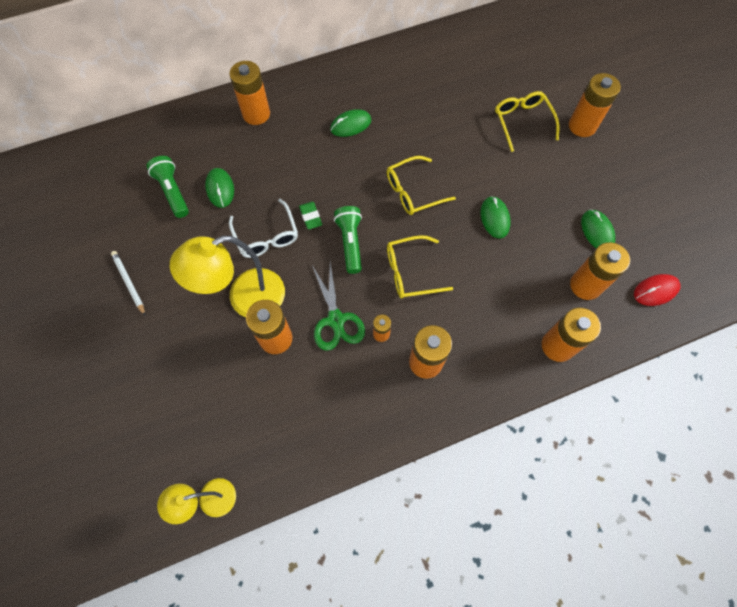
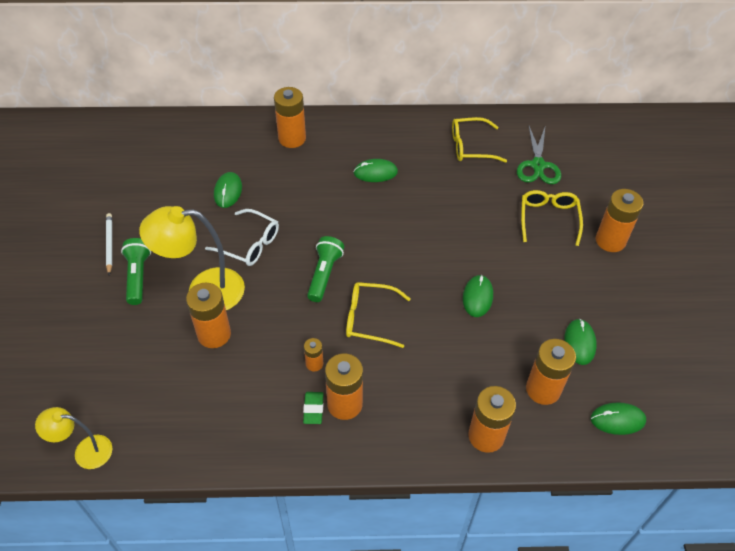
camera: 20 degrees right, 15 degrees down
green flashlight [146,156,189,218] -> green flashlight moved to [121,238,151,305]
white glasses [229,199,298,258] -> white glasses turned 60 degrees counterclockwise [205,209,279,266]
green eraser [299,202,322,230] -> green eraser moved to [303,392,324,424]
green scissors [312,262,365,351] -> green scissors moved to [517,126,561,184]
yellow glasses [387,156,456,215] -> yellow glasses moved to [452,117,507,163]
red mouse [634,274,680,306] -> green mouse [591,402,646,435]

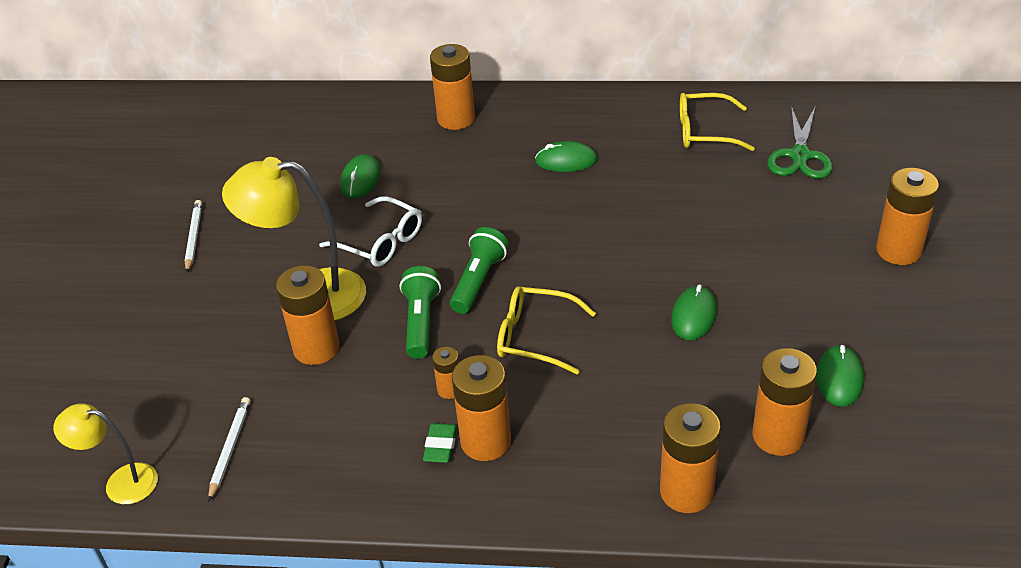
camera: 10 degrees right, 10 degrees down
green flashlight [121,238,151,305] -> green flashlight moved to [400,266,441,359]
yellow glasses [521,190,583,246] -> none
green mouse [591,402,646,435] -> none
none -> white pencil [208,397,251,502]

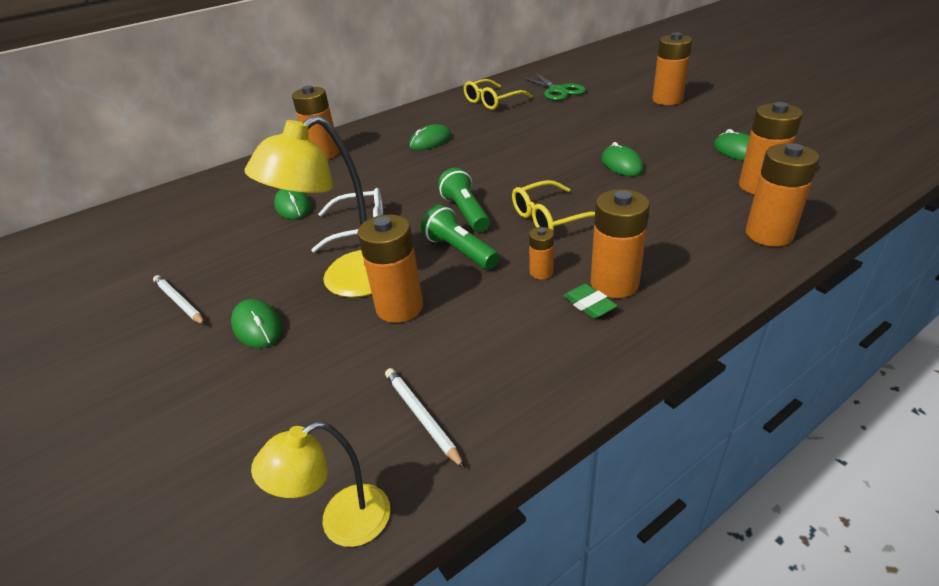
camera: 40 degrees left, 5 degrees down
none -> green mouse [231,299,282,348]

